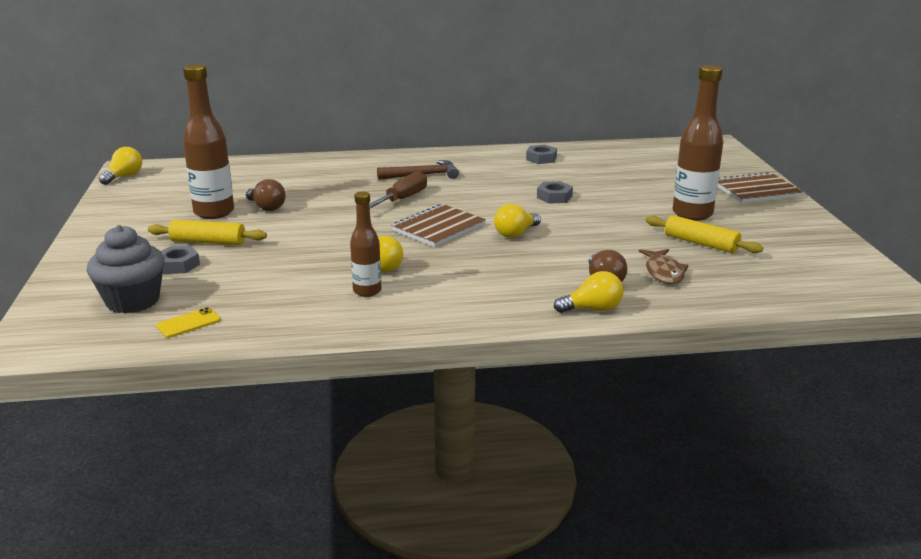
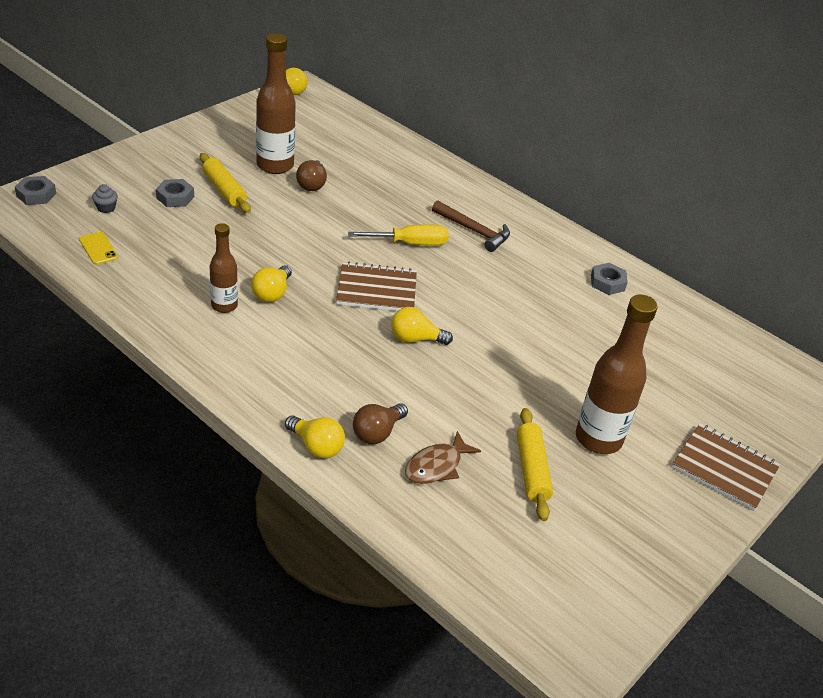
camera: 45 degrees right, 15 degrees up
grey cupcake [87,225,165,313] -> grey cupcake [92,184,118,213], size x0.41
yellow phone [156,307,221,338] -> yellow phone turned 45 degrees clockwise [79,232,118,265]
brown screwdriver [369,171,427,208] -> yellow screwdriver [348,224,449,245]
grey nut [537,181,573,204] -> grey nut moved to [15,176,56,205]

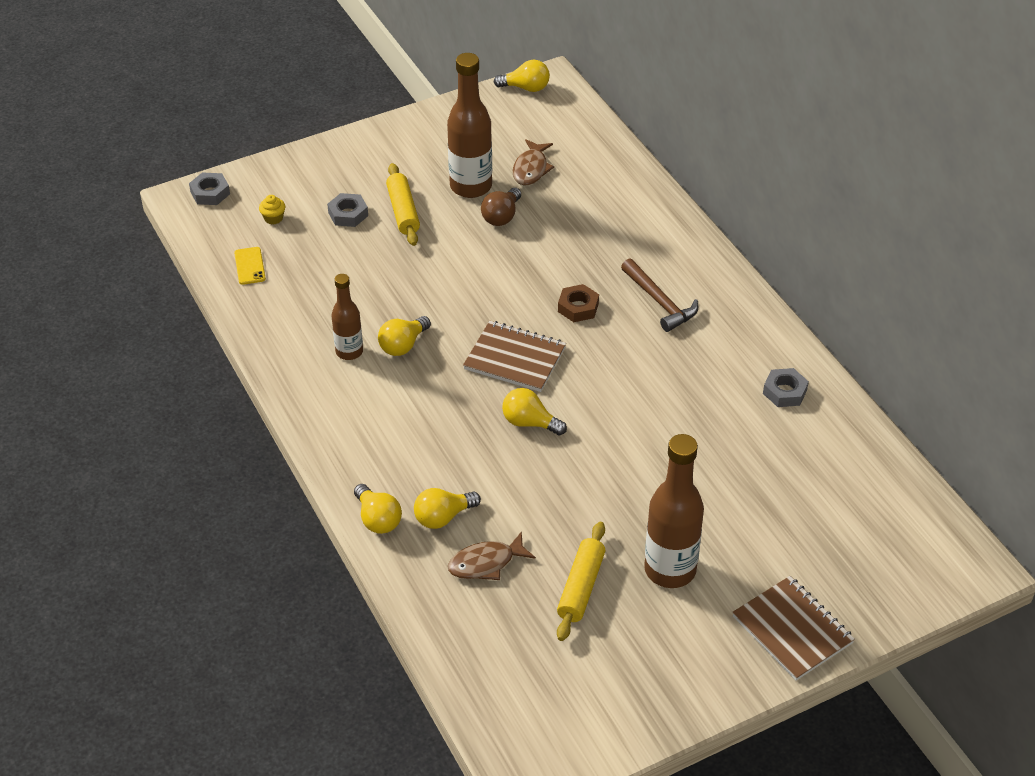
camera: 25 degrees right, 5 degrees up
grey cupcake [92,184,118,213] -> yellow cupcake [259,195,285,225]
yellow screwdriver [348,224,449,245] -> brown nut [558,284,599,322]
brown light bulb [353,403,408,444] -> yellow light bulb [414,488,481,529]
none -> brown fish [513,139,554,185]

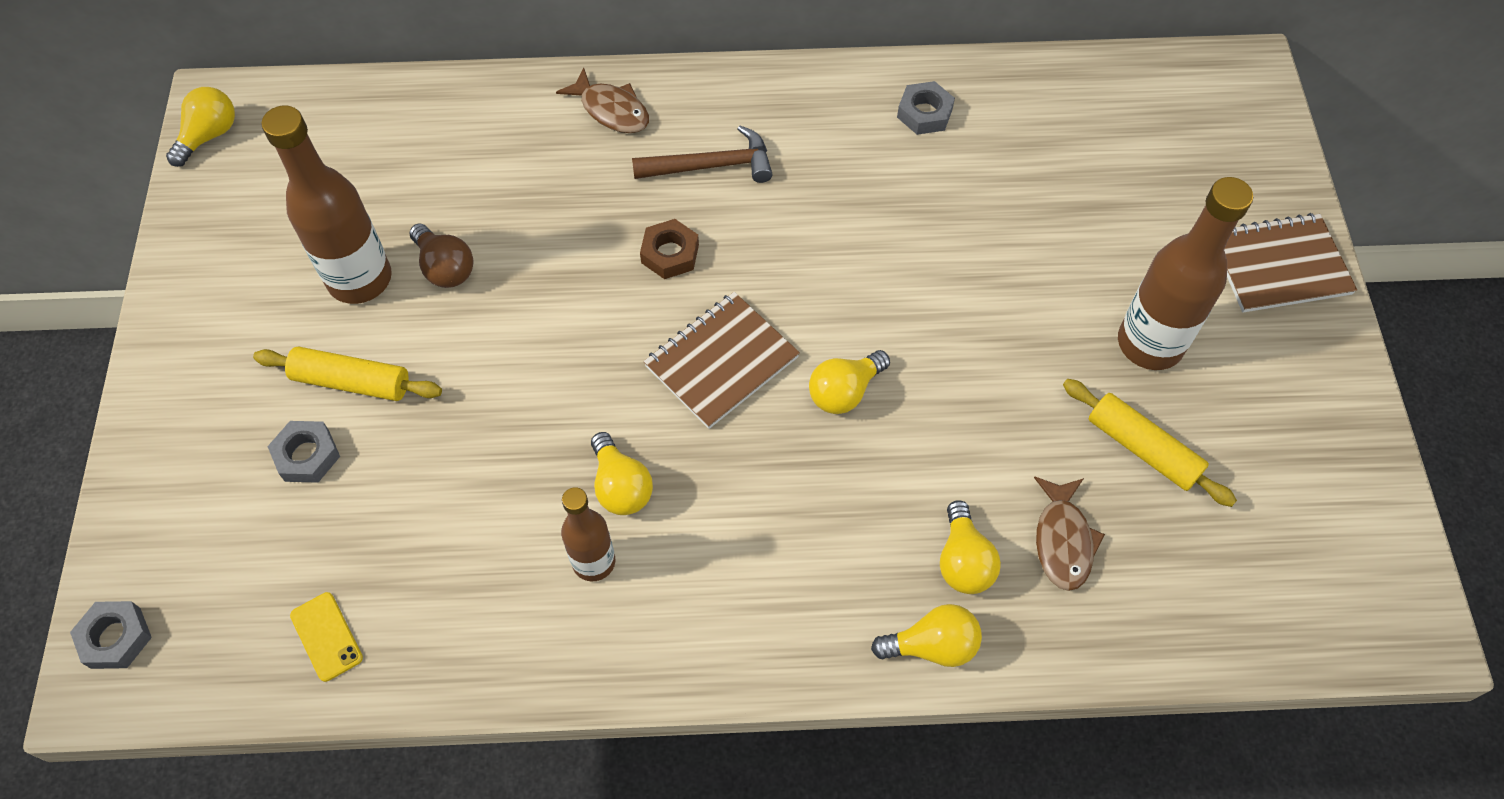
camera: 65 degrees left, 15 degrees up
yellow phone [234,247,266,285] -> yellow phone turned 45 degrees clockwise [290,592,363,682]
yellow cupcake [259,195,285,225] -> none
brown fish [513,139,554,185] -> brown fish moved to [556,68,649,133]

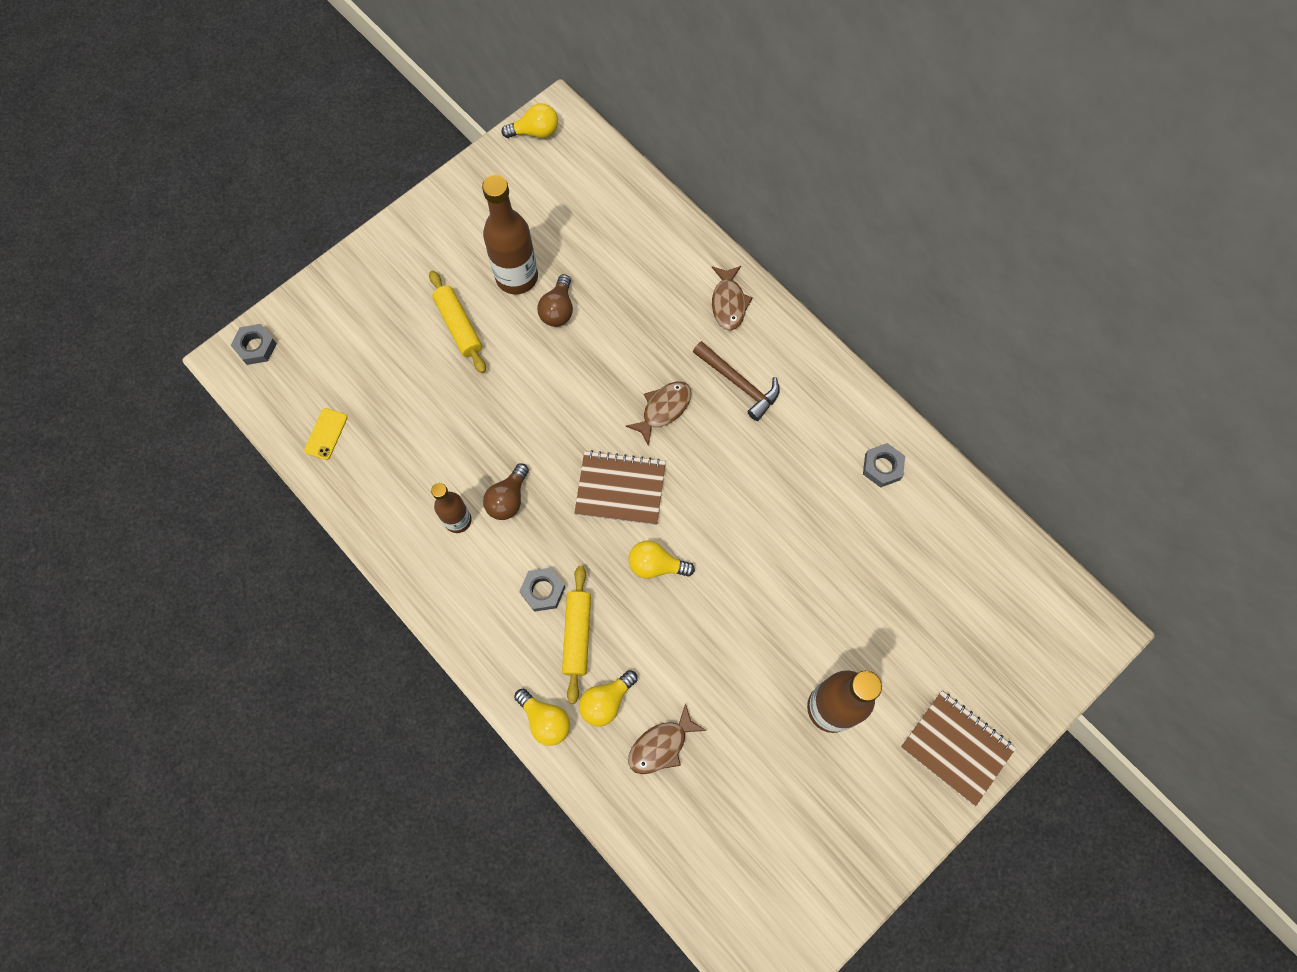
camera: 50 degrees right, 10 degrees up
grey nut [267,421,340,483] -> grey nut moved to [519,568,565,612]
yellow light bulb [591,432,653,515] -> brown light bulb [483,464,529,520]
brown nut [640,219,699,279] -> brown fish [626,381,691,446]
yellow rolling pin [1063,379,1237,507] -> yellow rolling pin moved to [562,566,591,704]

